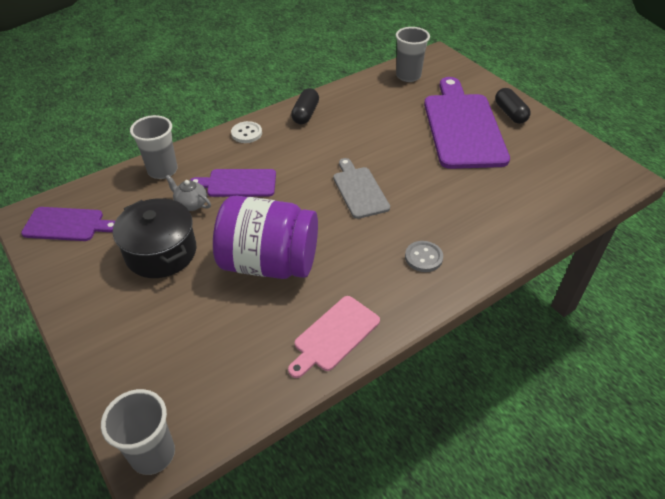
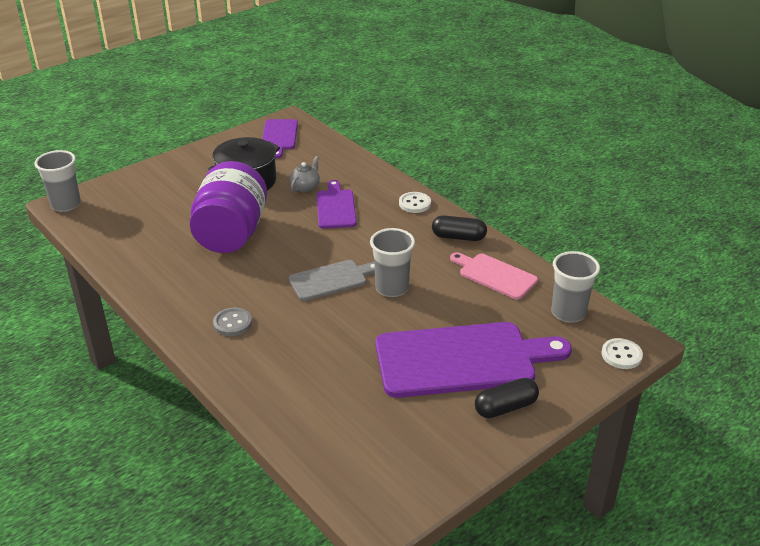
camera: 85 degrees right, 10 degrees down
grey cup [130,115,177,179] -> grey cup moved to [370,228,415,297]
pink cutting board [288,296,380,378] -> pink cutting board moved to [450,252,538,299]
none -> white button [602,338,643,369]

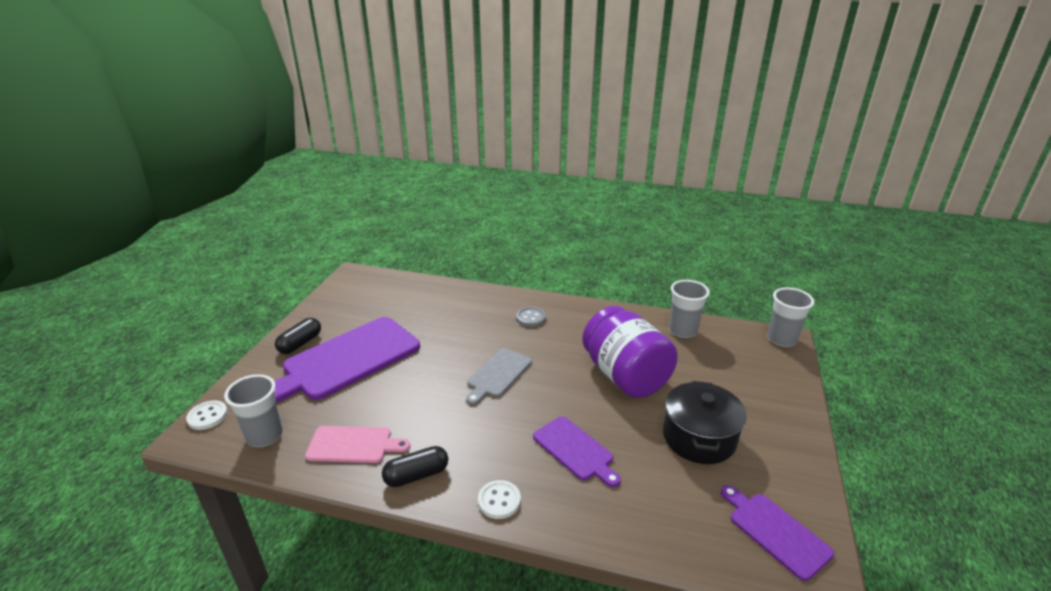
camera: 145 degrees right, 5 degrees down
grey teapot [290,156,320,192] -> none
grey cup [370,228,415,297] -> grey cup moved to [669,280,710,338]

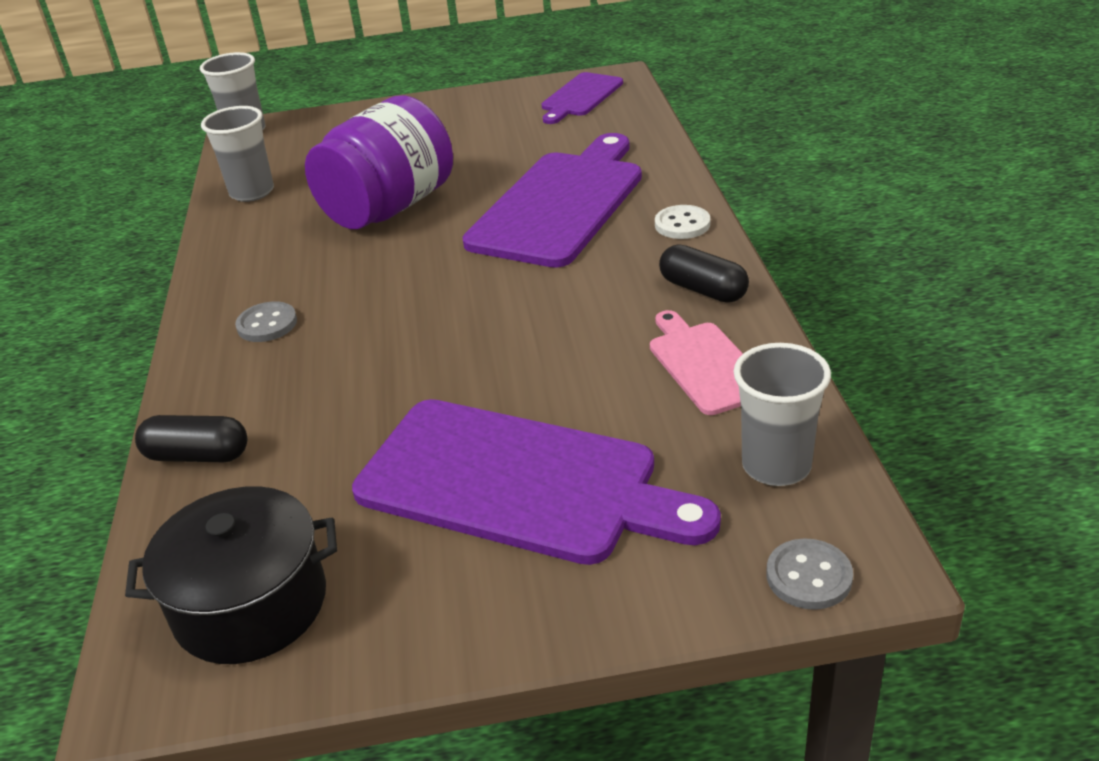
camera: 110 degrees left, 5 degrees up
white button [186,400,228,430] -> grey button [767,538,853,610]
black capsule [275,318,321,354] -> black capsule moved to [135,415,247,462]
grey cutting board [466,348,532,405] -> none
purple cutting board [533,416,621,487] -> purple cutting board [462,133,642,268], size x1.90
black pot [663,381,747,464] -> black pot moved to [125,486,337,664]

